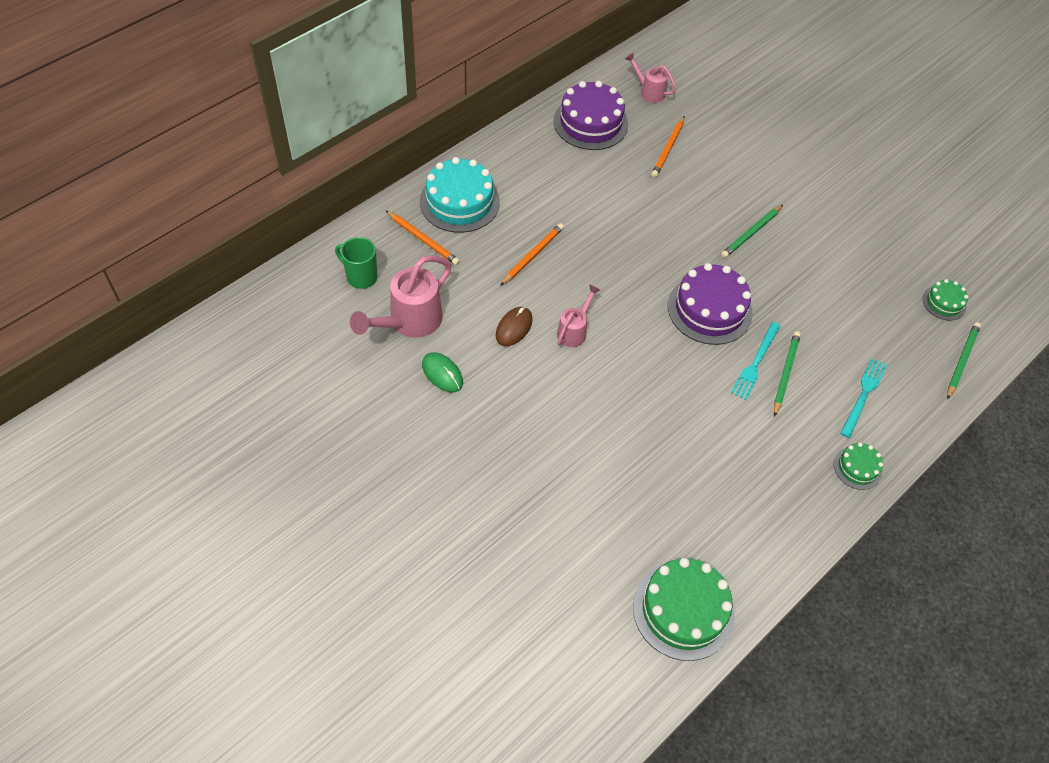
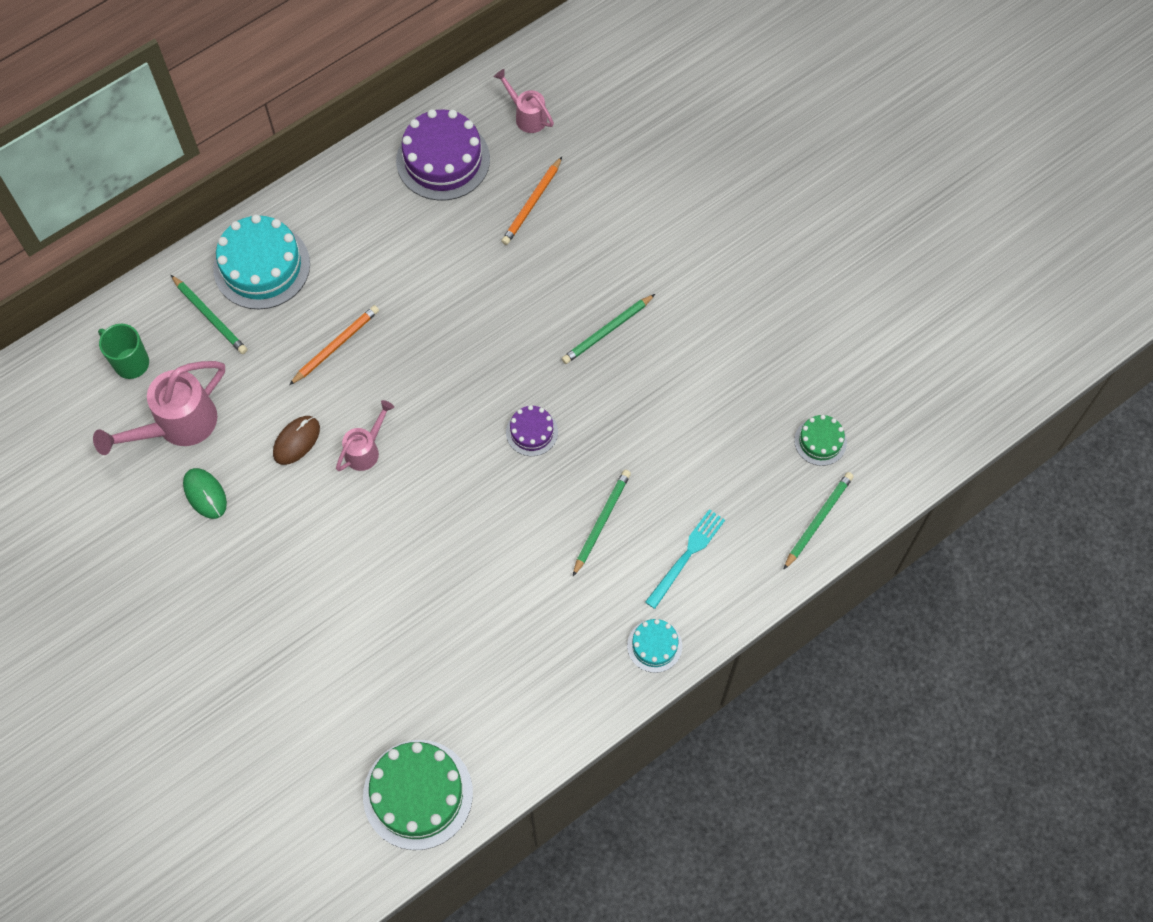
camera: 10 degrees right, 10 degrees up
orange pencil [386,211,460,265] -> green pencil [171,275,247,354]
purple cake [668,263,753,345] -> purple cake [506,405,558,456], size x0.52
turquoise fork [731,322,781,400] -> none
green cake [834,442,883,490] -> turquoise cake [627,619,682,673]

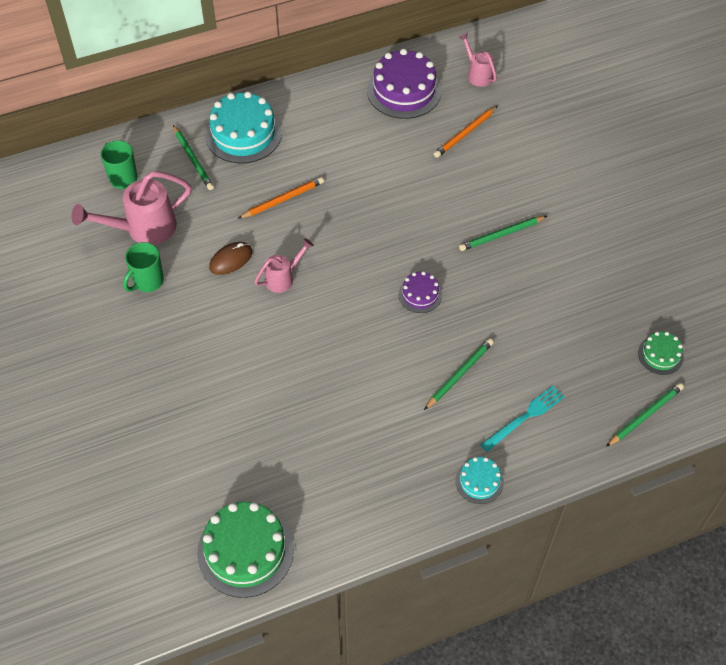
camera: 15 degrees right, 10 degrees down
green mouse [183,468,227,519] -> green mug [123,242,164,292]

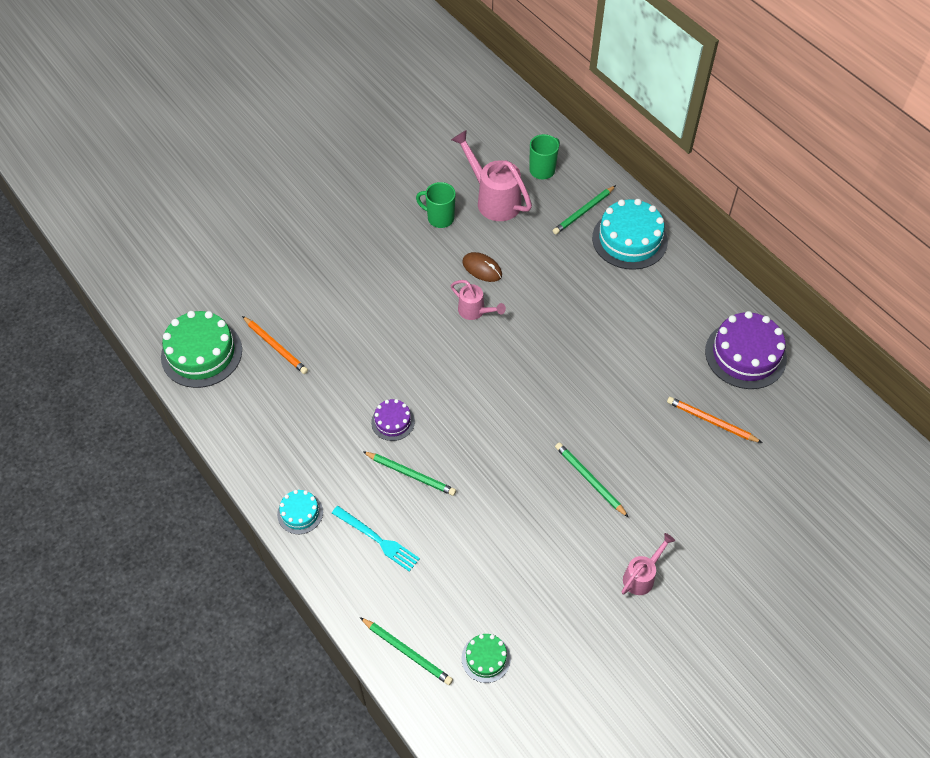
camera: 75 degrees right, 0 degrees up
orange pencil [238,177,324,219] -> orange pencil moved to [242,316,308,374]
purple cake [399,271,442,313] -> purple cake moved to [371,399,415,441]
pink watering can [459,33,497,87] -> pink watering can moved to [622,533,675,595]

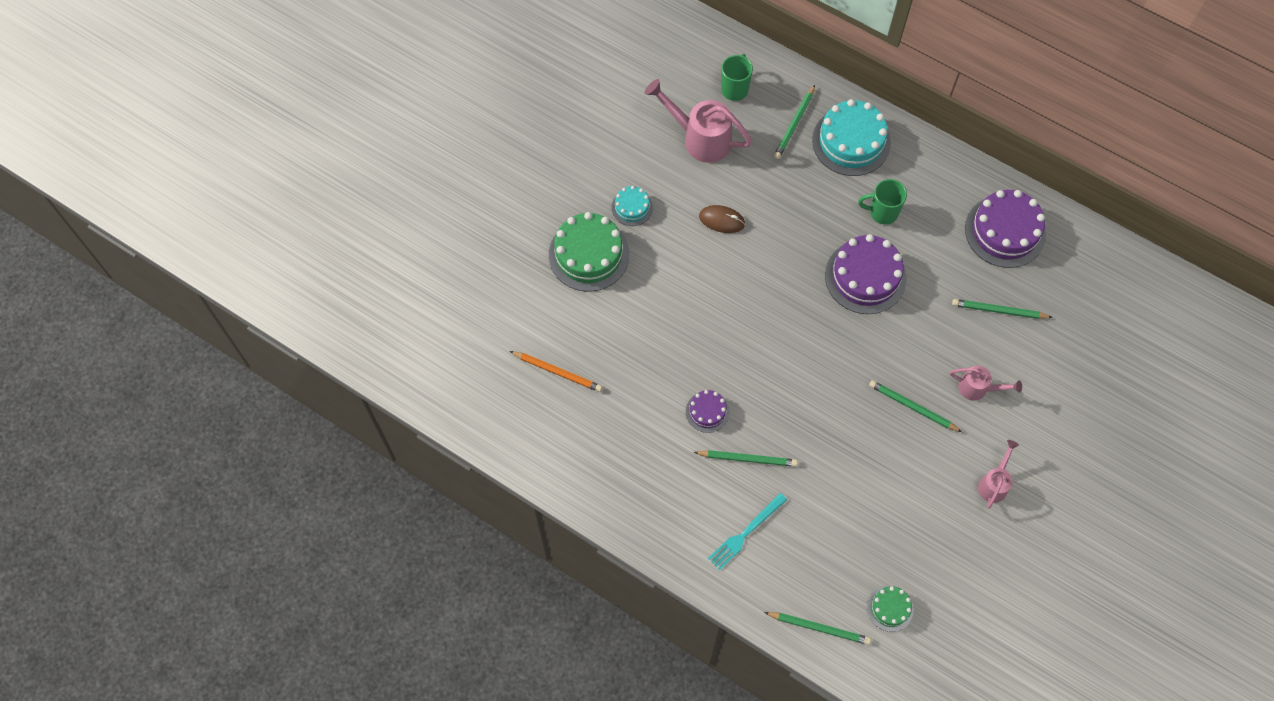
camera: 20 degrees left, 10 degrees up
green cake [161,311,242,388] -> green cake moved to [549,212,629,291]
turquoise cake [277,490,323,534] -> turquoise cake moved to [612,186,653,226]
turquoise fork [332,506,420,572] -> turquoise fork turned 120 degrees clockwise [708,493,787,570]
green mug [416,182,456,228] -> green mug moved to [858,179,907,225]
pink watering can [451,280,506,320] -> pink watering can moved to [950,366,1022,401]
orange pencil [667,397,763,443] -> green pencil [952,299,1053,319]
none -> purple cake [825,234,907,314]

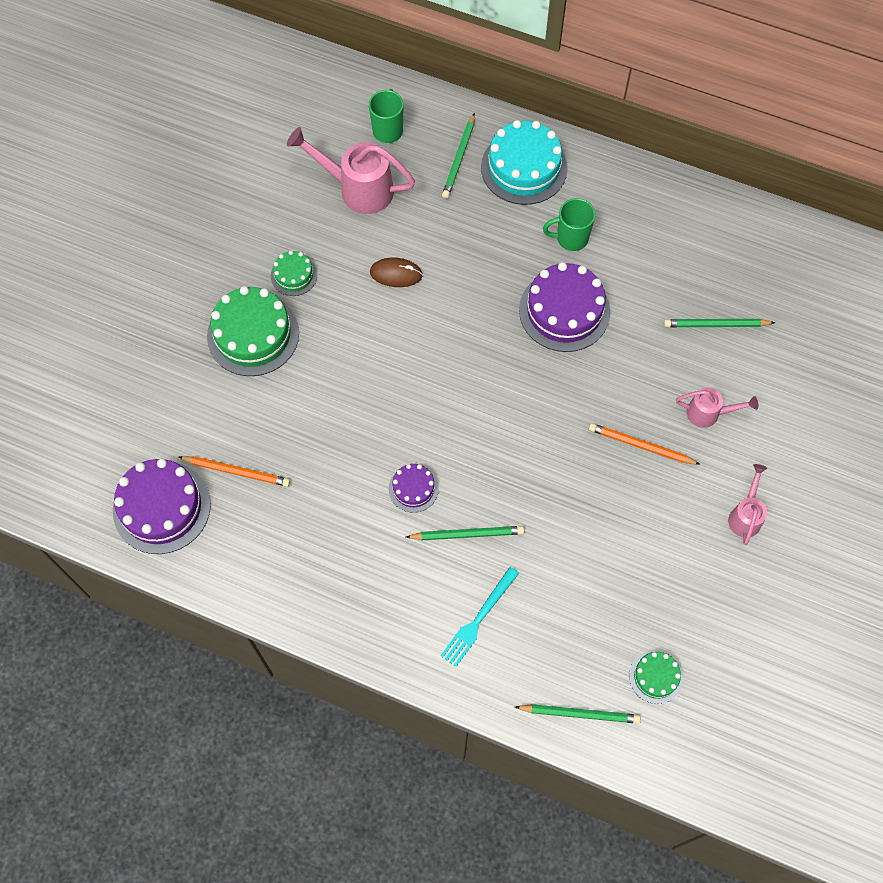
camera: 10 degrees left, 0 degrees up
turquoise cake [612,186,653,226] -> green cake [271,250,317,296]
green pencil [869,380,962,432] -> orange pencil [589,423,701,465]
purple cake [965,190,1046,268] -> purple cake moved to [113,459,211,554]

